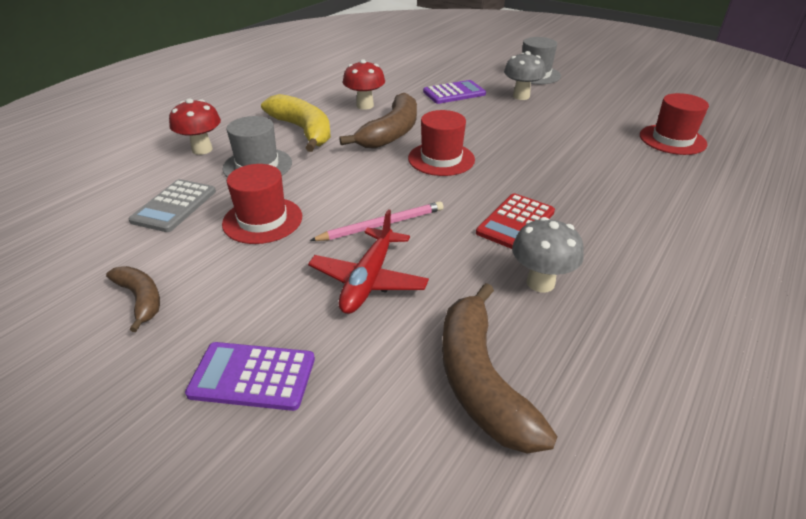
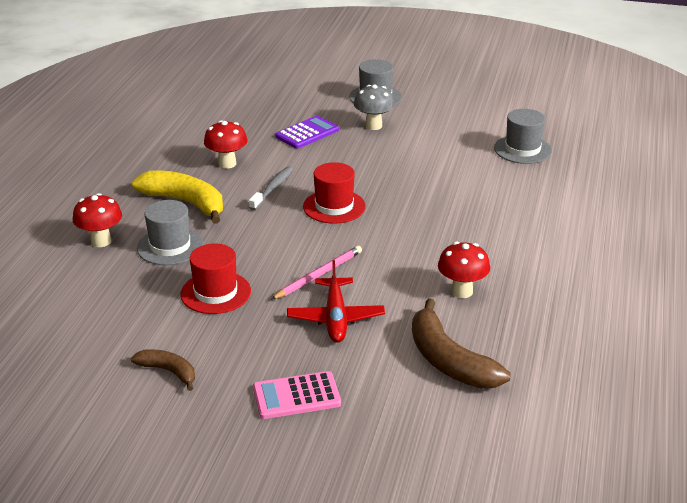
camera: 20 degrees left, 5 degrees down
grey calculator [129,179,216,232] -> none
purple calculator [185,342,315,411] -> pink calculator [253,371,341,419]
brown banana [339,93,417,149] -> grey toothbrush [249,166,293,211]
red calculator [476,193,555,249] -> none
grey mushroom [512,217,584,292] -> red mushroom [438,242,490,298]
red hat [640,93,709,155] -> grey hat [494,109,552,164]

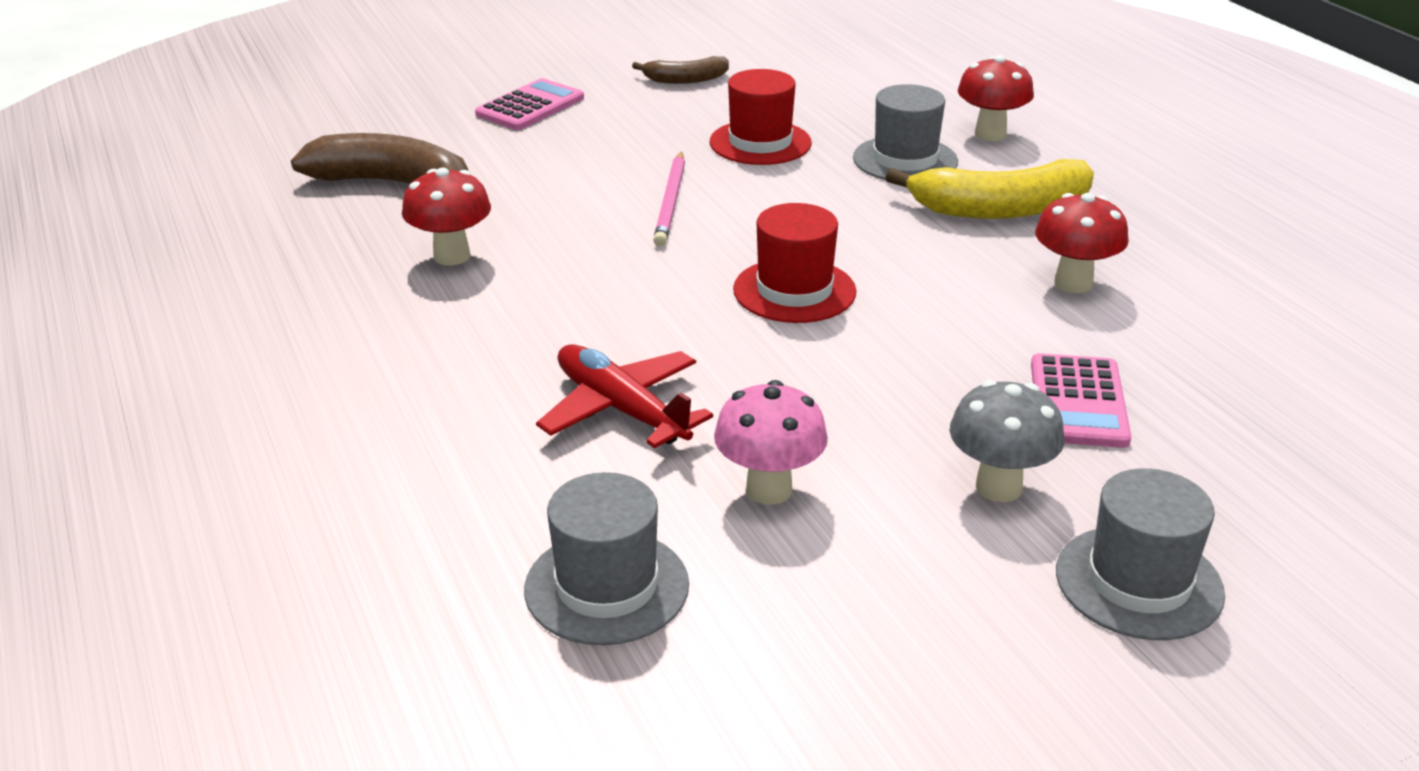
camera: 140 degrees right, 0 degrees up
grey toothbrush [249,166,293,211] -> none
purple calculator [275,116,339,149] -> pink calculator [1031,353,1132,448]
red plane [287,260,385,343] -> red plane moved to [536,344,713,449]
none -> pink mushroom [714,380,828,505]

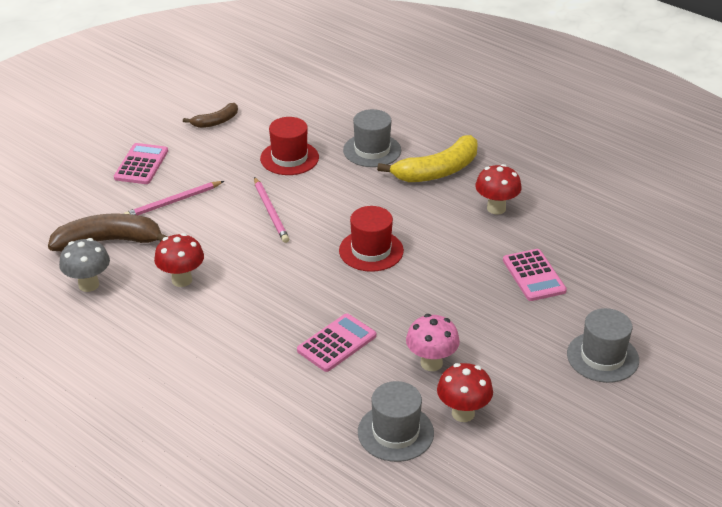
camera: 25 degrees left, 5 degrees up
red plane [536,344,713,449] -> pink calculator [297,313,376,372]
grey mushroom [950,380,1064,502] -> grey mushroom moved to [59,238,110,292]
red mushroom [958,55,1034,141] -> red mushroom moved to [437,363,493,422]
none -> pink pencil [123,181,224,215]

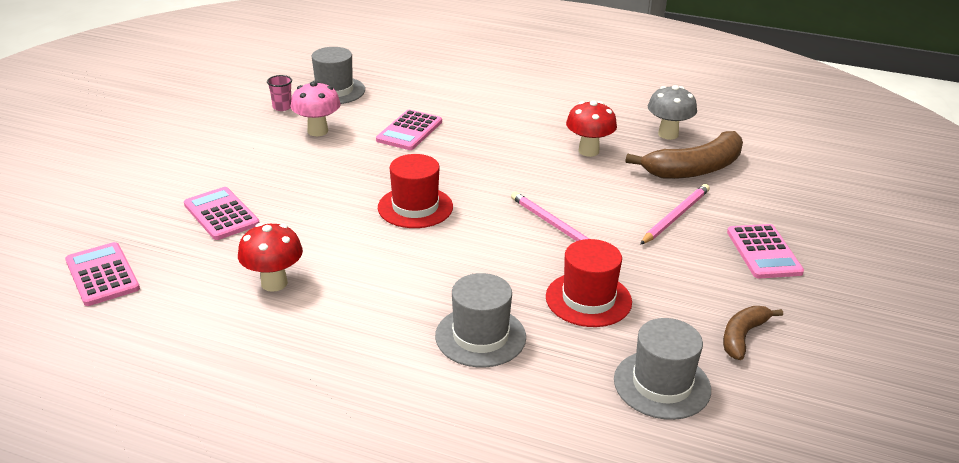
camera: 160 degrees right, 5 degrees down
yellow banana [377,135,477,182] -> none
red mushroom [437,363,493,422] -> pink cup [267,75,292,111]
grey hat [567,308,639,383] -> grey hat moved to [614,318,711,420]
none -> pink calculator [65,242,140,306]

